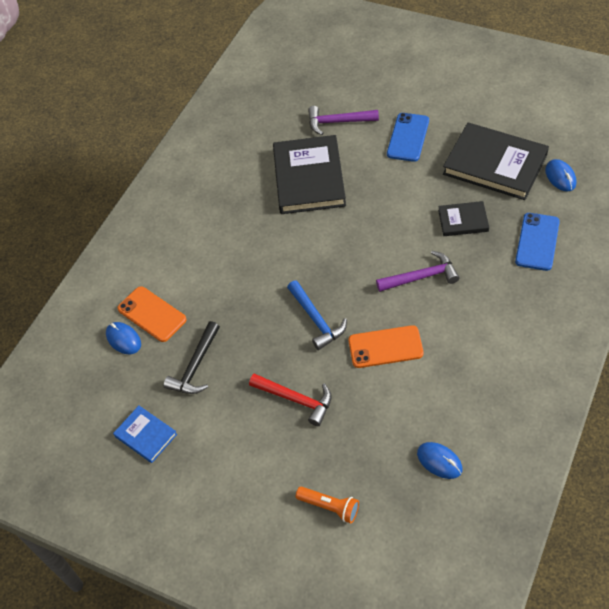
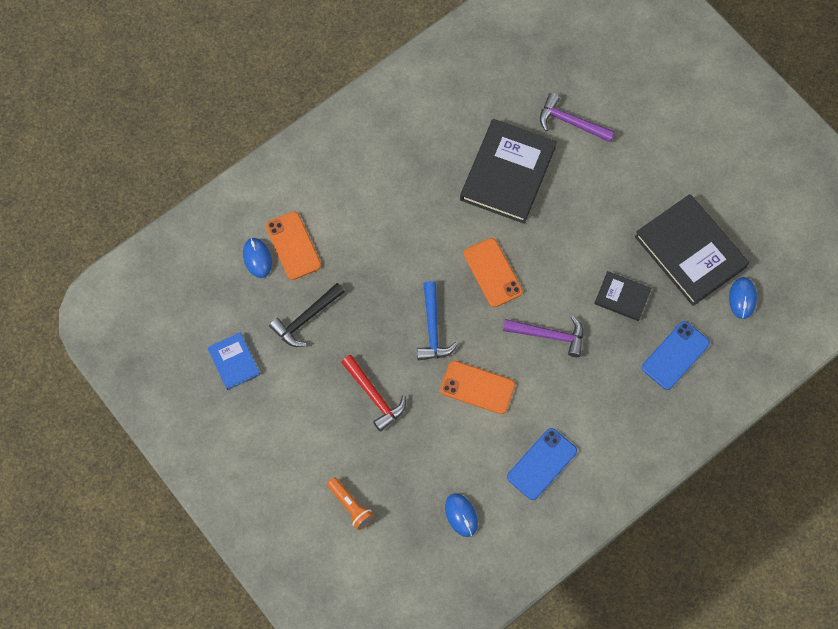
camera: 20 degrees right, 15 degrees up
blue phone [387,113,429,162] -> blue phone moved to [507,428,577,500]
none -> orange phone [464,238,523,307]

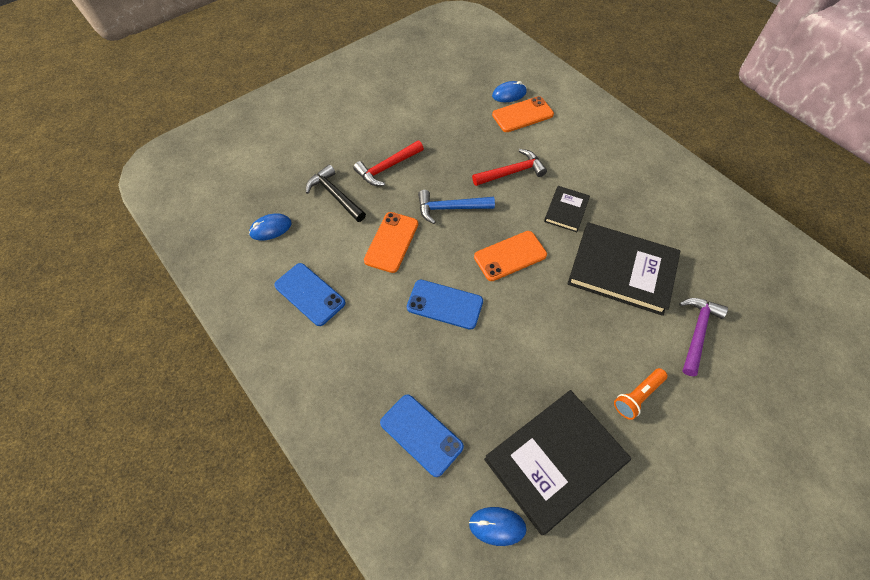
camera: 90 degrees right, 10 degrees down
blue book [207,332,260,390] -> none
black hammer [269,283,345,347] -> black hammer moved to [306,164,366,222]
orange flashlight [327,477,374,530] -> orange flashlight moved to [614,368,667,420]
purple hammer [503,315,583,357] -> blue phone [407,279,483,330]
black book [594,271,651,321] -> black book moved to [544,186,590,232]
none -> red hammer [472,149,547,186]

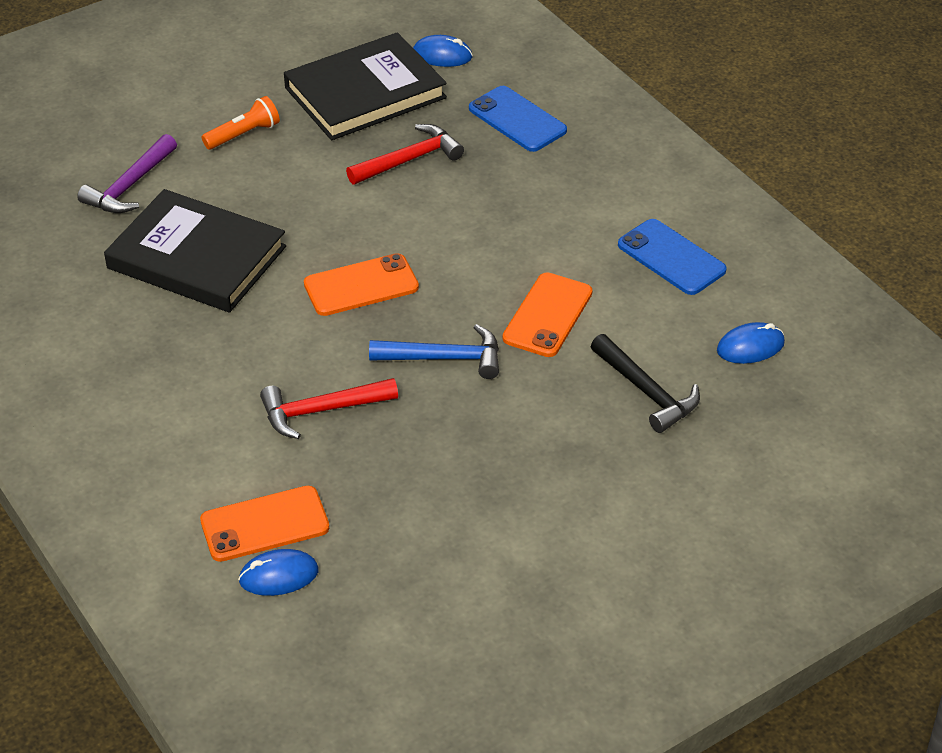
camera: 175 degrees left, 15 degrees down
red hammer [353,141,424,186] -> red hammer moved to [346,124,464,184]
blue phone [407,279,483,330] -> none
black book [544,186,590,232] -> none

